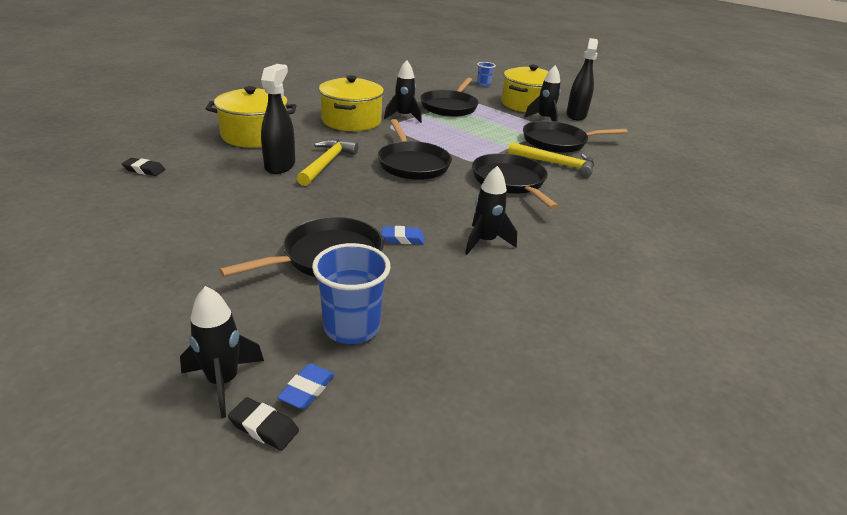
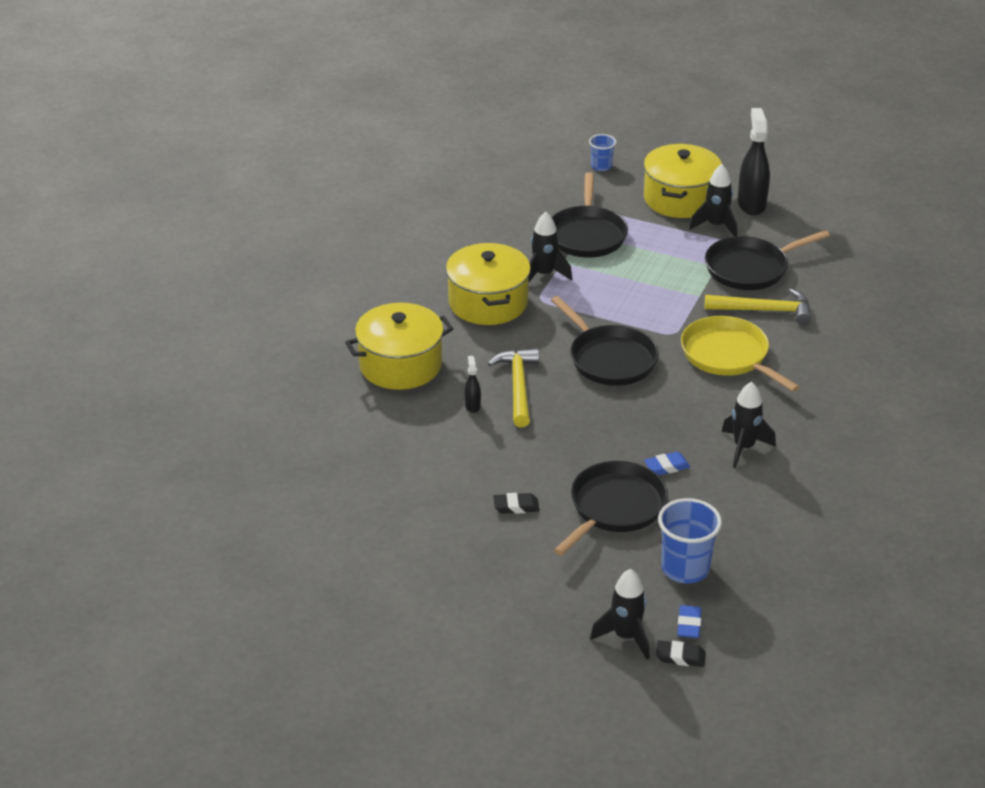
camera: 15 degrees left, 5 degrees up
black eraser [122,158,165,176] -> black eraser moved to [493,493,539,514]
black spray bottle [261,64,295,174] -> black spray bottle [464,356,481,413], size x0.48
black pan [472,153,559,209] -> yellow pan [681,316,800,392]

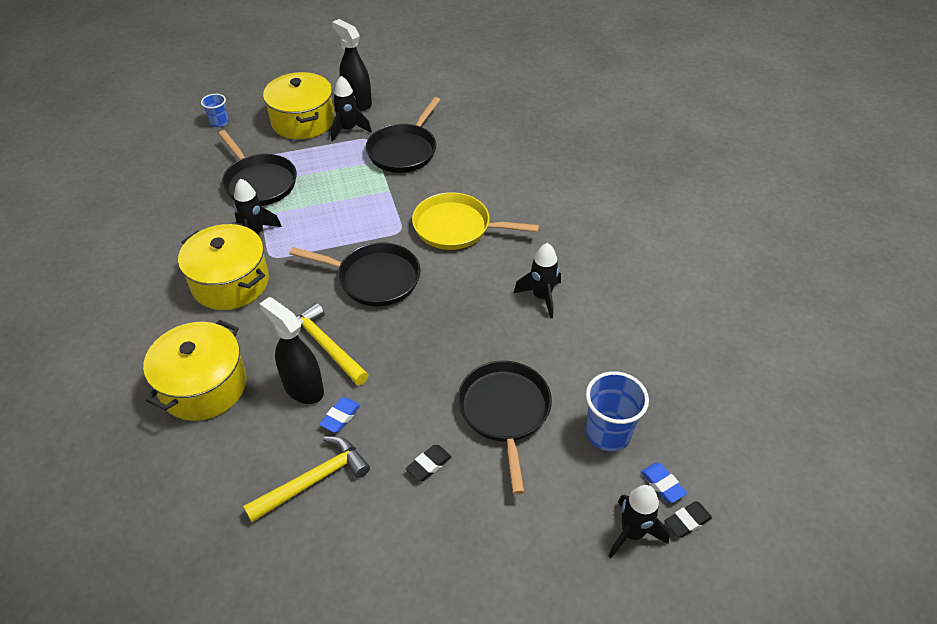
camera: 40 degrees left, 10 degrees up
black spray bottle [464,356,481,413] -> black spray bottle [259,297,324,404], size x2.08
blue eraser [644,452,690,476] -> blue eraser moved to [319,397,360,433]
yellow hammer [705,288,811,325] -> yellow hammer moved to [243,436,370,522]

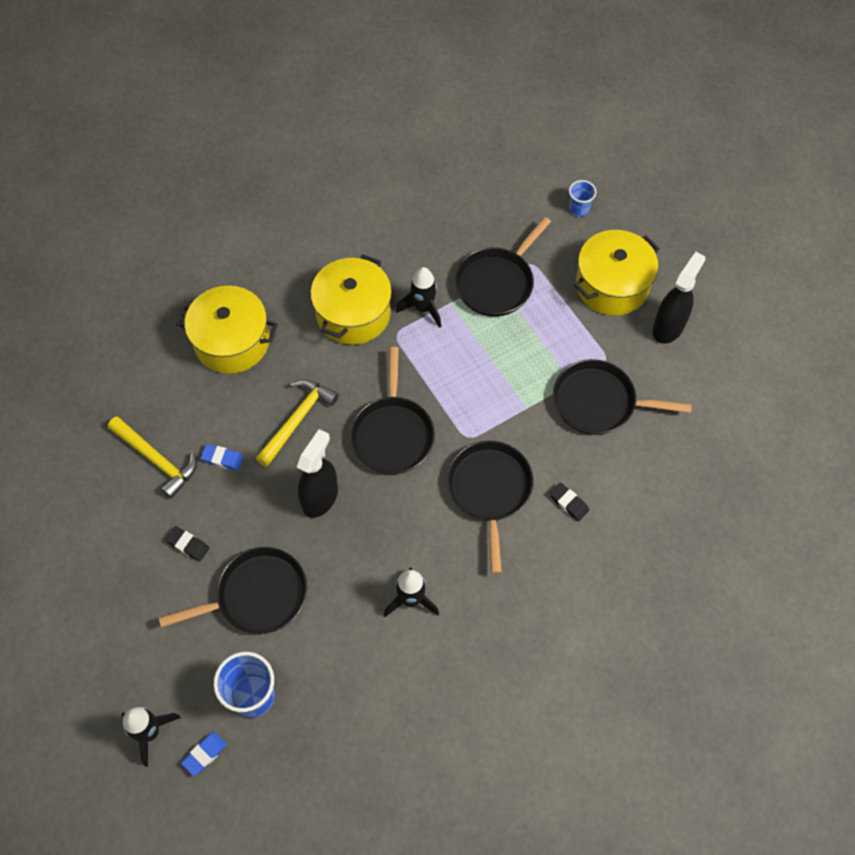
camera: 75 degrees right, 15 degrees up
black spray bottle [259,297,324,404] -> black spray bottle moved to [297,429,338,518]
black rocket [331,76,372,142] -> none
yellow pan [412,192,539,250] -> black pan [447,441,533,574]
black eraser [665,501,712,538] -> black eraser moved to [549,482,589,521]

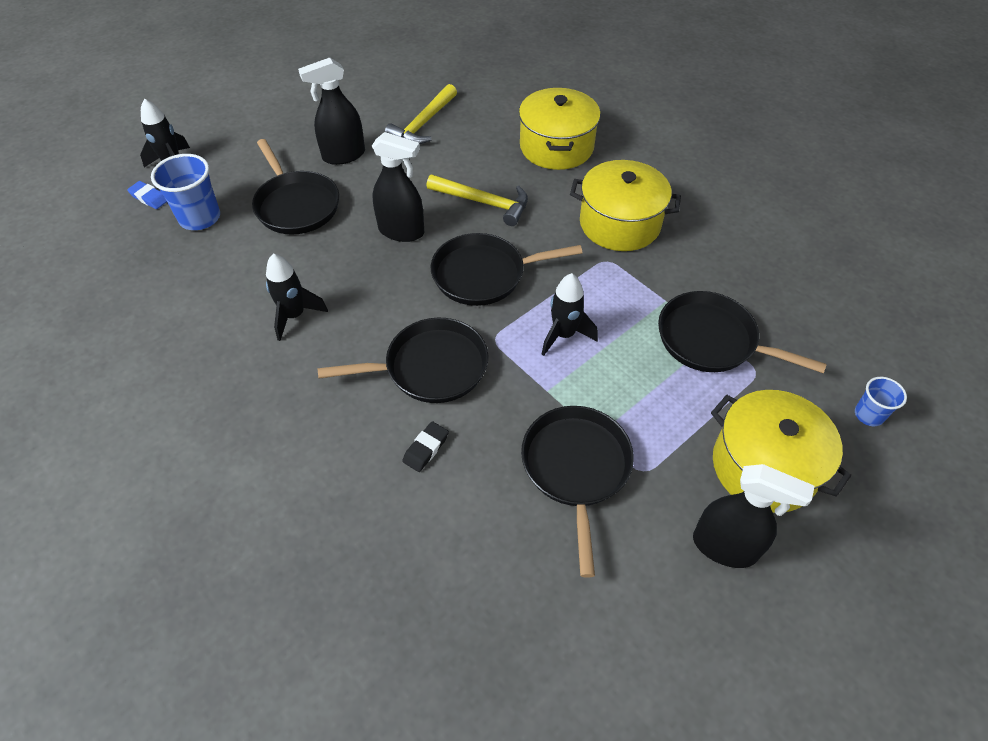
camera: 80 degrees right, 10 degrees down
black eraser [166,526,209,562] -> black spray bottle [298,58,365,165]
blue eraser [201,444,244,471] -> none
black rocket [396,267,441,328] -> black rocket moved to [542,273,598,356]

